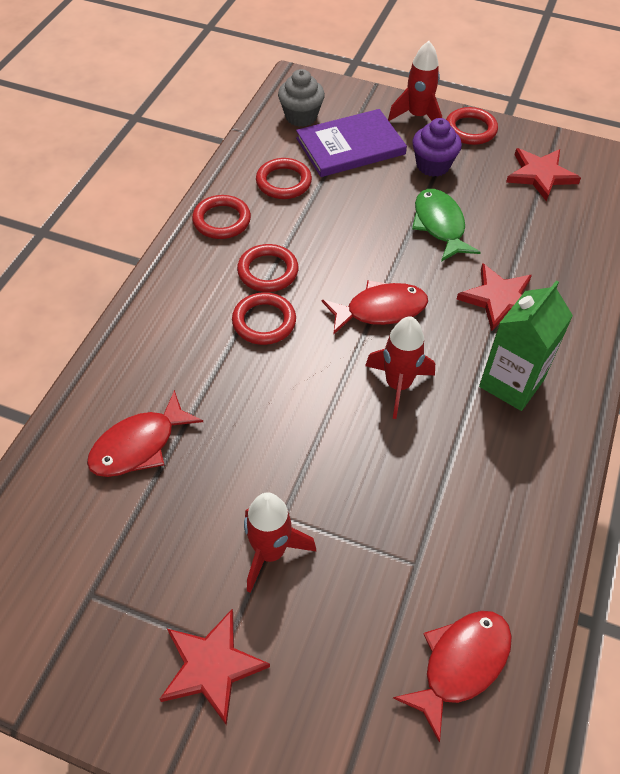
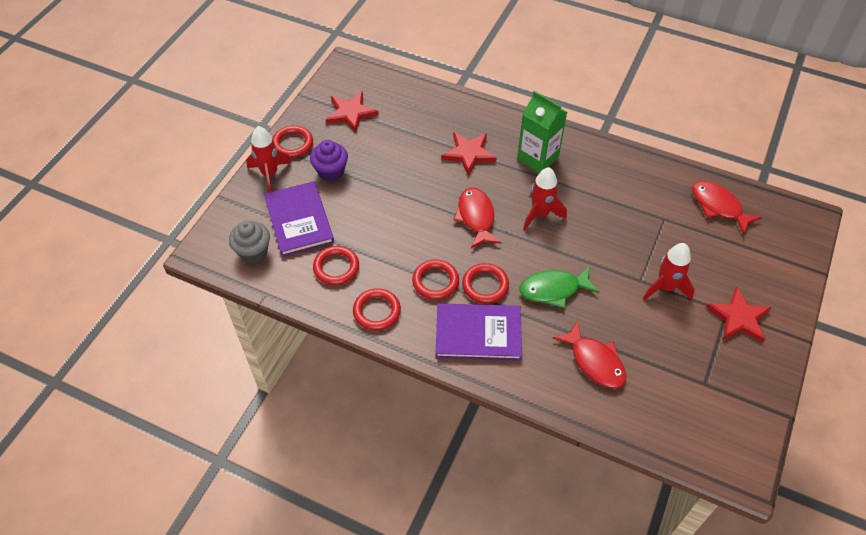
camera: 85 degrees left, 0 degrees up
green fish [412,189,481,262] -> green fish moved to [520,266,599,308]
none -> purple book [436,303,522,361]

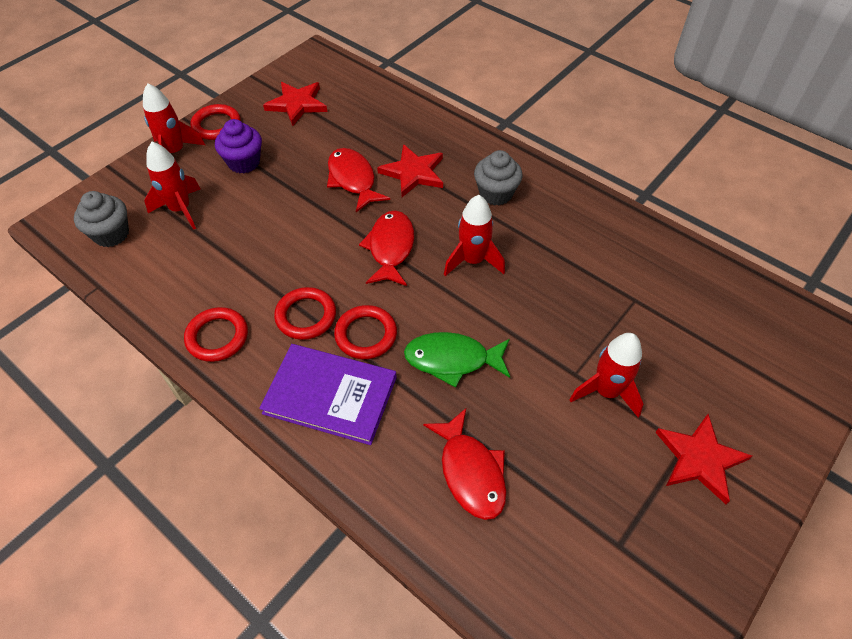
camera: 15 degrees right, 0 degrees up
purple book [264,181,334,257] -> red rocket [144,142,200,230]
red ring [313,246,359,285] -> none
green carton [517,91,567,173] -> grey cupcake [474,150,523,206]
red fish [692,181,763,234] -> red fish moved to [327,148,390,212]

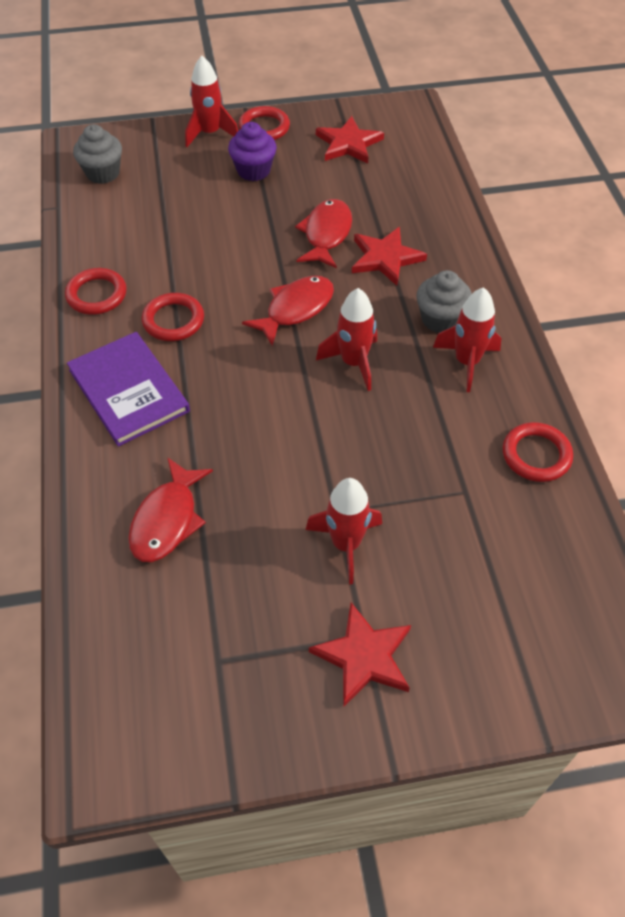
camera: 40 degrees right, 0 degrees up
red rocket [144,142,200,230] -> red rocket moved to [433,287,502,392]
red ring [334,305,397,359] -> red ring moved to [503,422,573,482]
green fish [404,332,510,388] -> none

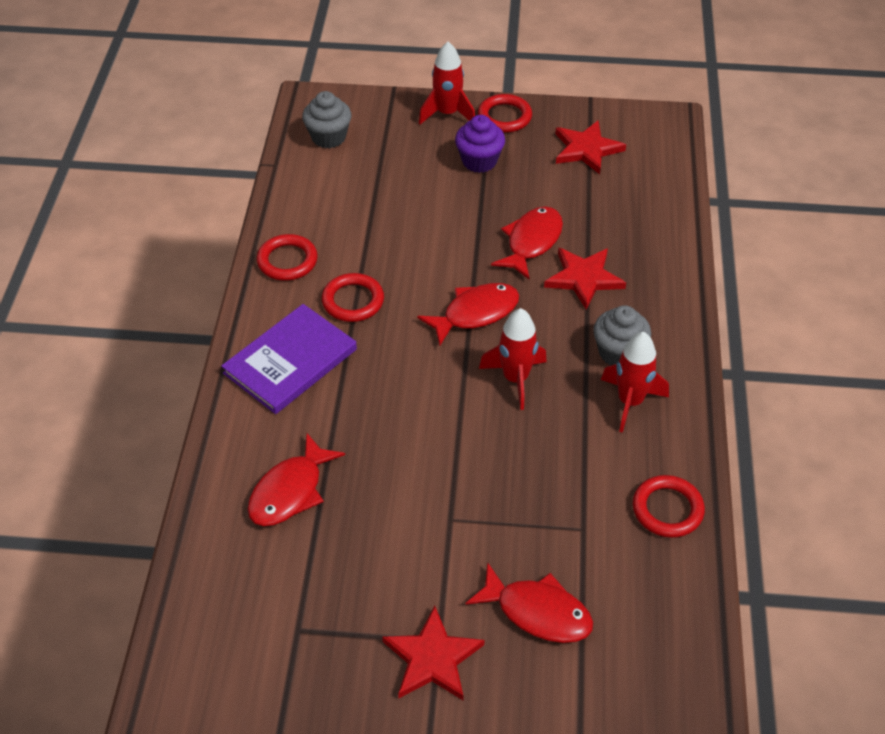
camera: 15 degrees right, 5 degrees down
purple book [67,332,190,447] -> purple book turned 60 degrees clockwise [221,304,357,414]
red rocket [306,478,382,585] -> none
none -> red fish [465,562,593,643]

